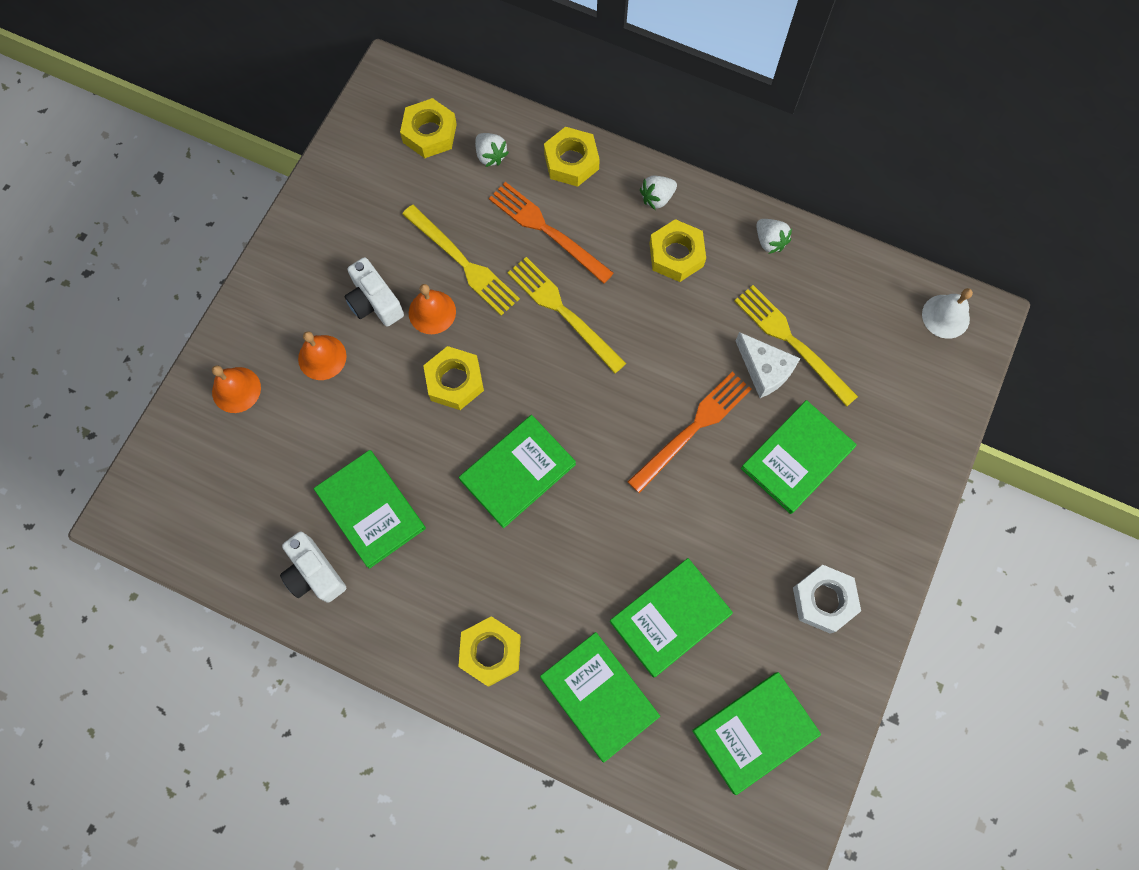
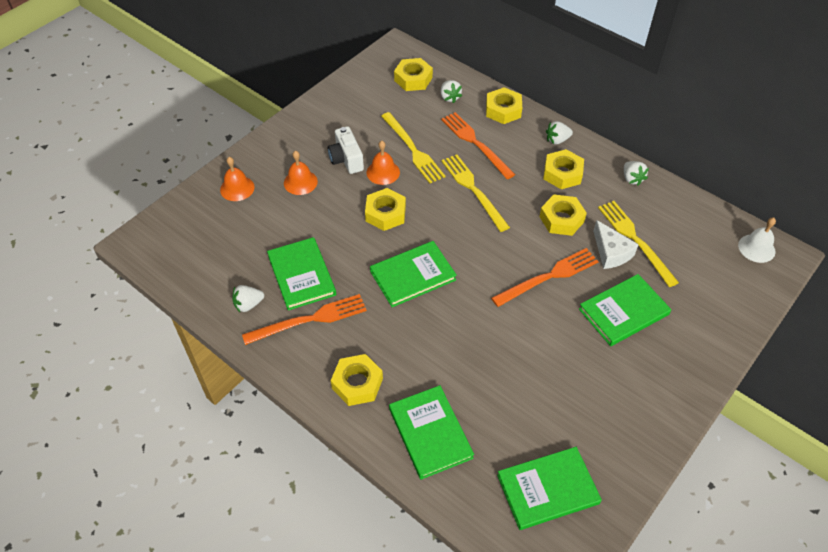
camera: 15 degrees right, 20 degrees down
white camera [280,532,346,603] -> white strawberry [232,285,264,312]
green book [610,558,733,677] -> none
white nut [793,565,861,634] -> none
none -> orange fork [242,294,367,345]
none -> yellow nut [539,195,587,236]

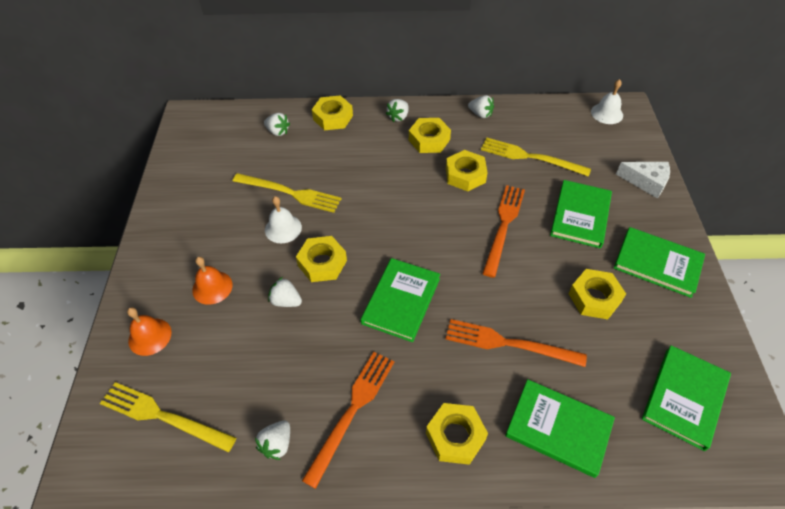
camera: 40 degrees left, 0 degrees up
green book [267,237,336,310] -> green book moved to [614,227,705,298]
white camera [328,126,364,174] -> none
orange bell [366,141,400,185] -> white bell [265,196,302,243]
yellow nut [394,58,433,91] -> yellow nut moved to [569,269,626,319]
orange fork [441,112,515,179] -> orange fork moved to [446,319,587,367]
yellow fork [441,155,510,232] -> yellow fork moved to [100,382,236,452]
white cheese [593,220,639,269] -> white cheese moved to [616,162,670,198]
none -> white strawberry [268,277,302,307]

